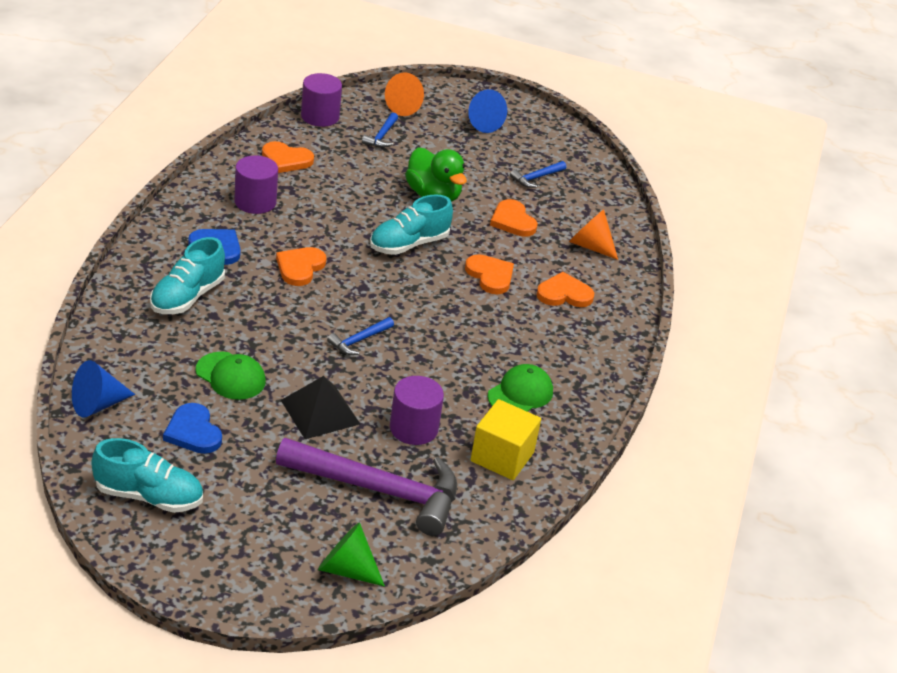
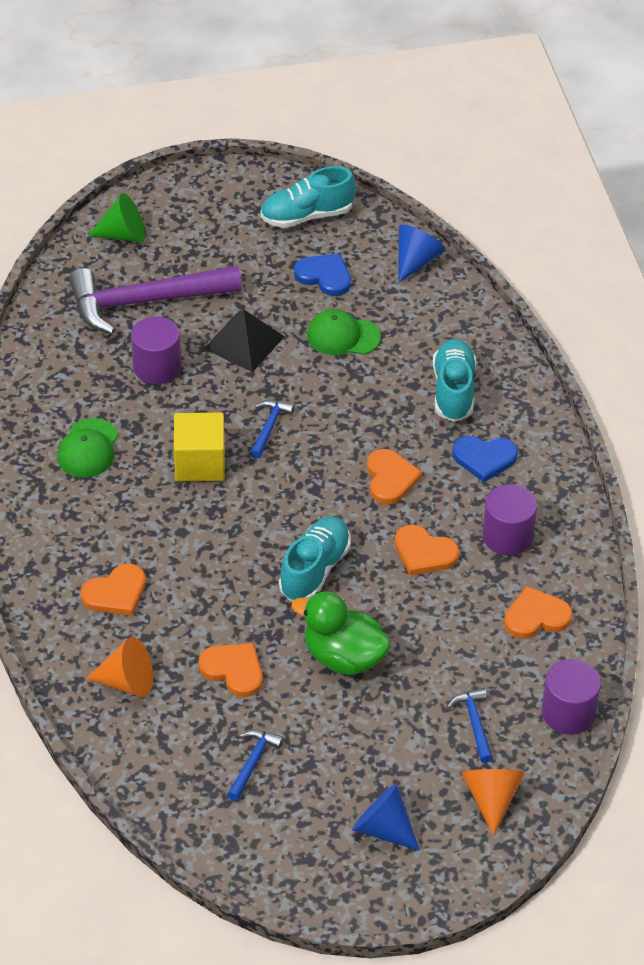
camera: 155 degrees right, 10 degrees up
orange heart [465,254,514,294] -> orange heart moved to [395,525,459,575]
yellow cube [471,399,541,480] -> yellow cube moved to [174,412,225,481]

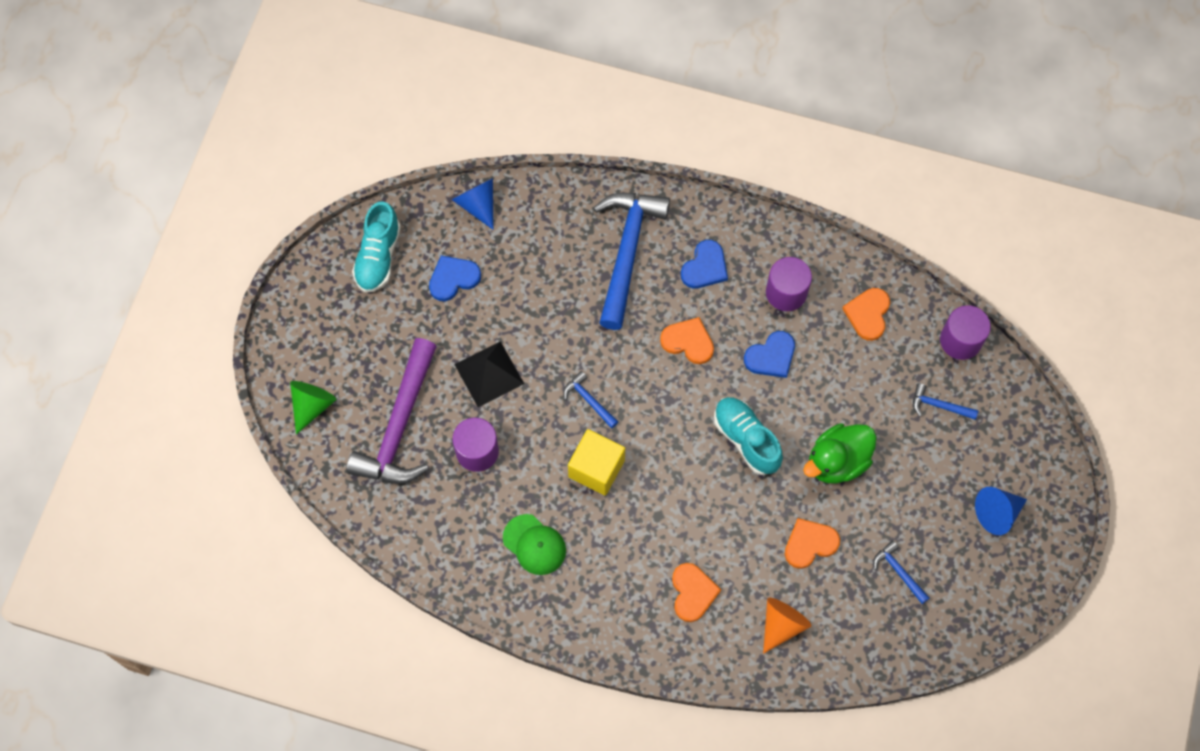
camera: 60 degrees left, 20 degrees up
green cap [307,309,381,355] -> none
orange heart [395,525,459,575] -> blue heart [744,331,795,378]
turquoise shoe [433,339,476,422] -> blue hammer [593,193,670,330]
orange cone [461,769,525,836] -> none

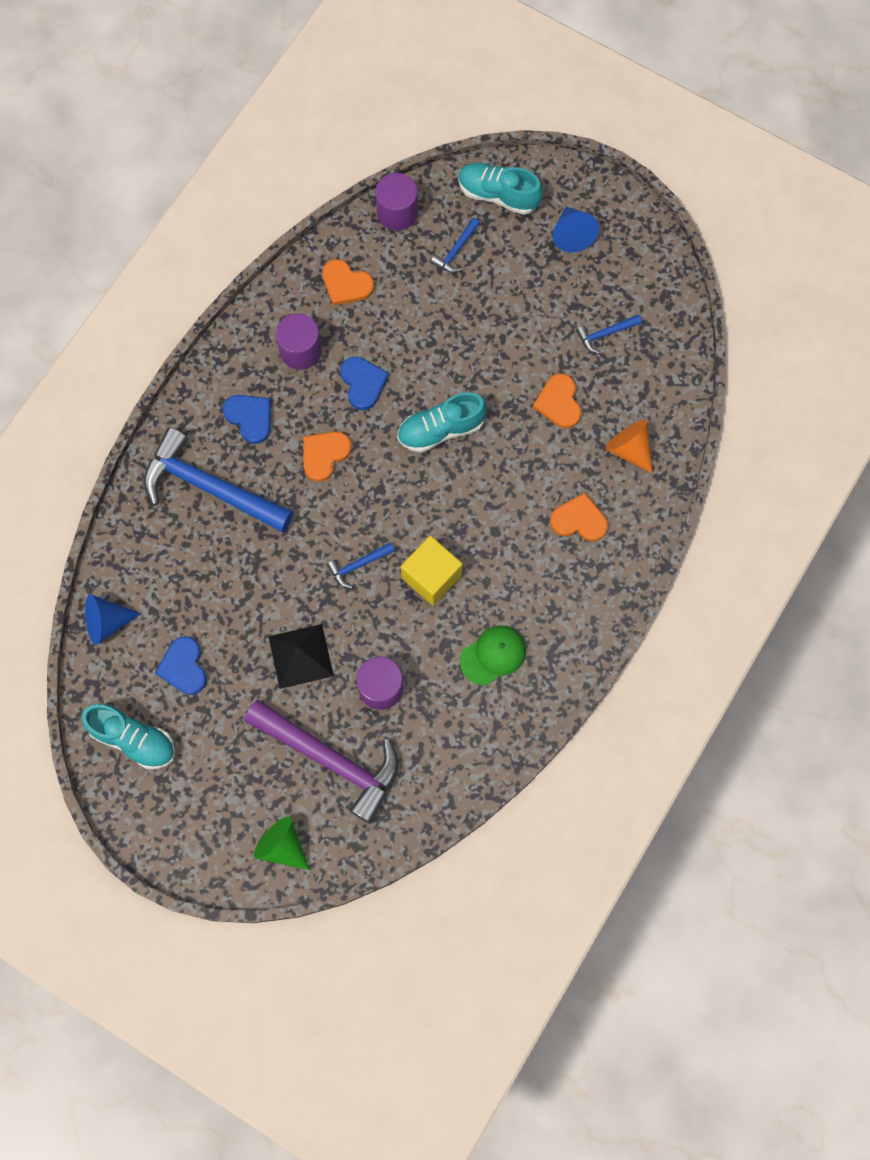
camera: 75 degrees left, 5 degrees up
green duck [803,424,877,484] -> none
none -> turquoise shoe [458,163,543,215]

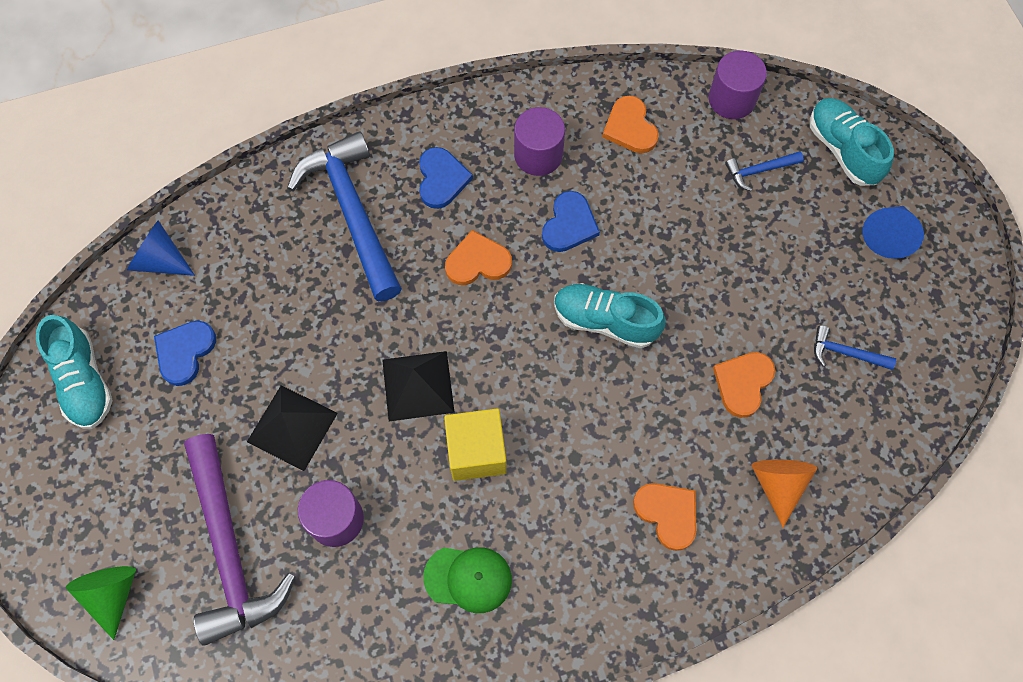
camera: 40 degrees right, 5 degrees down
blue hammer [326,542,395,588] -> black pyramid [382,351,455,422]

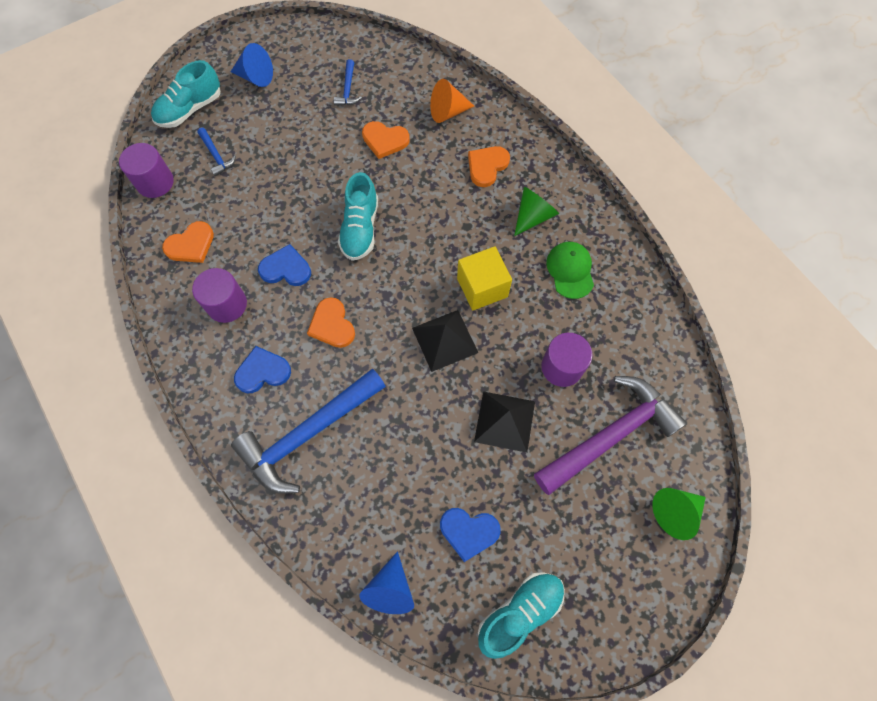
camera: 105 degrees left, 0 degrees up
none -> green cone [514,187,559,236]

